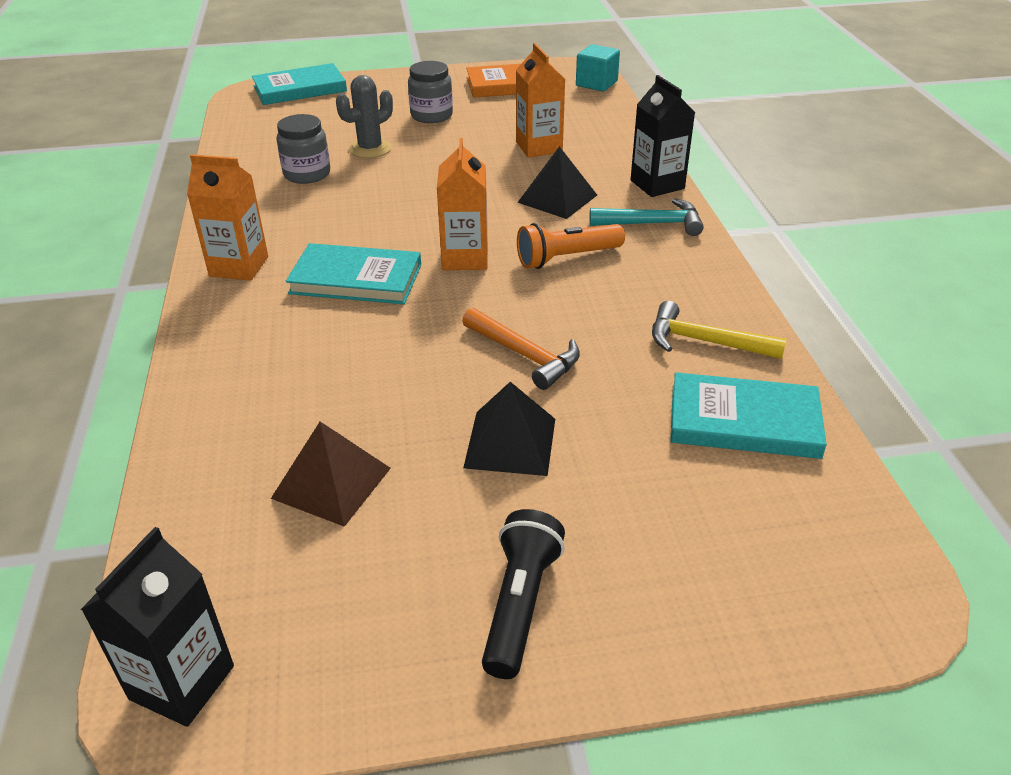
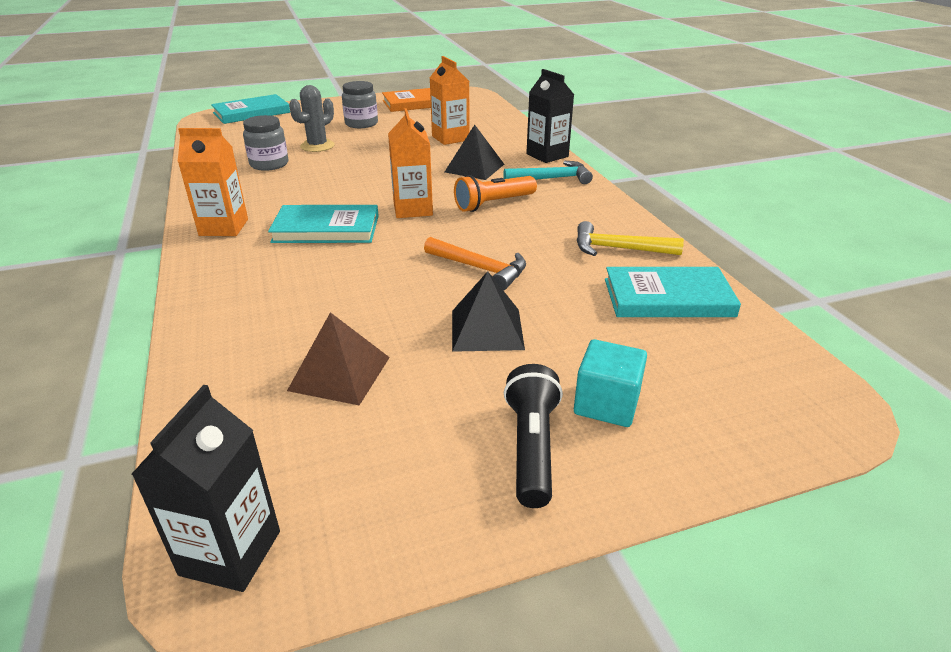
camera: 10 degrees left, 5 degrees down
turquoise cube [576,44,620,92] -> turquoise cube moved to [574,339,647,427]

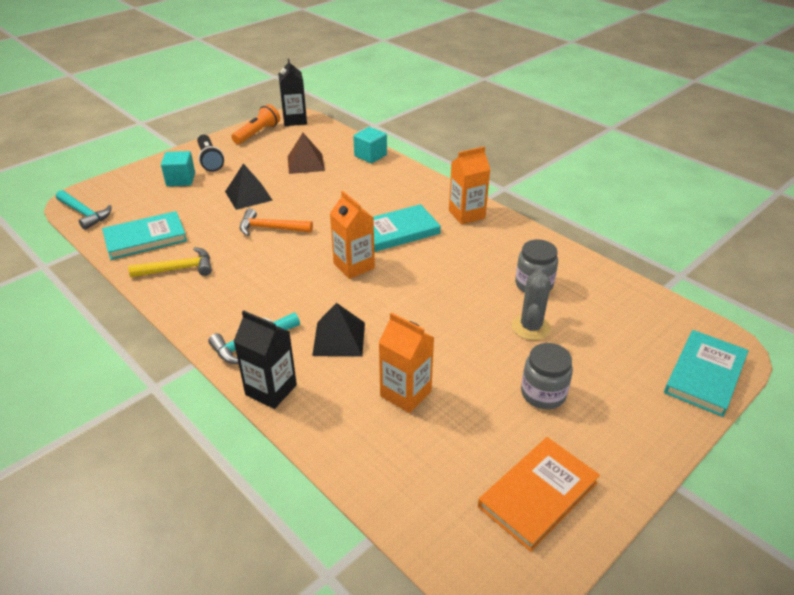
camera: 155 degrees right, 5 degrees up
orange flashlight [454,175,537,212] -> orange flashlight moved to [231,104,280,144]
none -> turquoise hammer [56,190,112,230]
none -> turquoise cube [353,127,387,163]

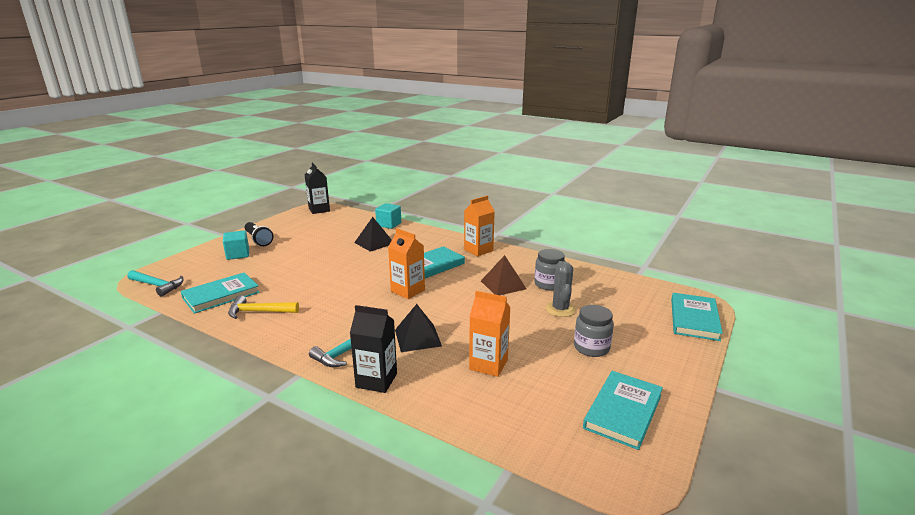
camera: 15 degrees left, 15 degrees down
yellow hammer [128,247,212,277] -> yellow hammer turned 150 degrees counterclockwise [228,295,299,319]
black pyramid [225,163,273,210] -> black pyramid moved to [354,217,392,252]
orange flashlight [231,104,280,144] -> none
orange hammer [240,208,313,236] -> none
brown pyramid [288,133,325,174] -> brown pyramid moved to [481,255,527,295]
orange book [478,437,600,552] -> turquoise book [583,371,663,450]

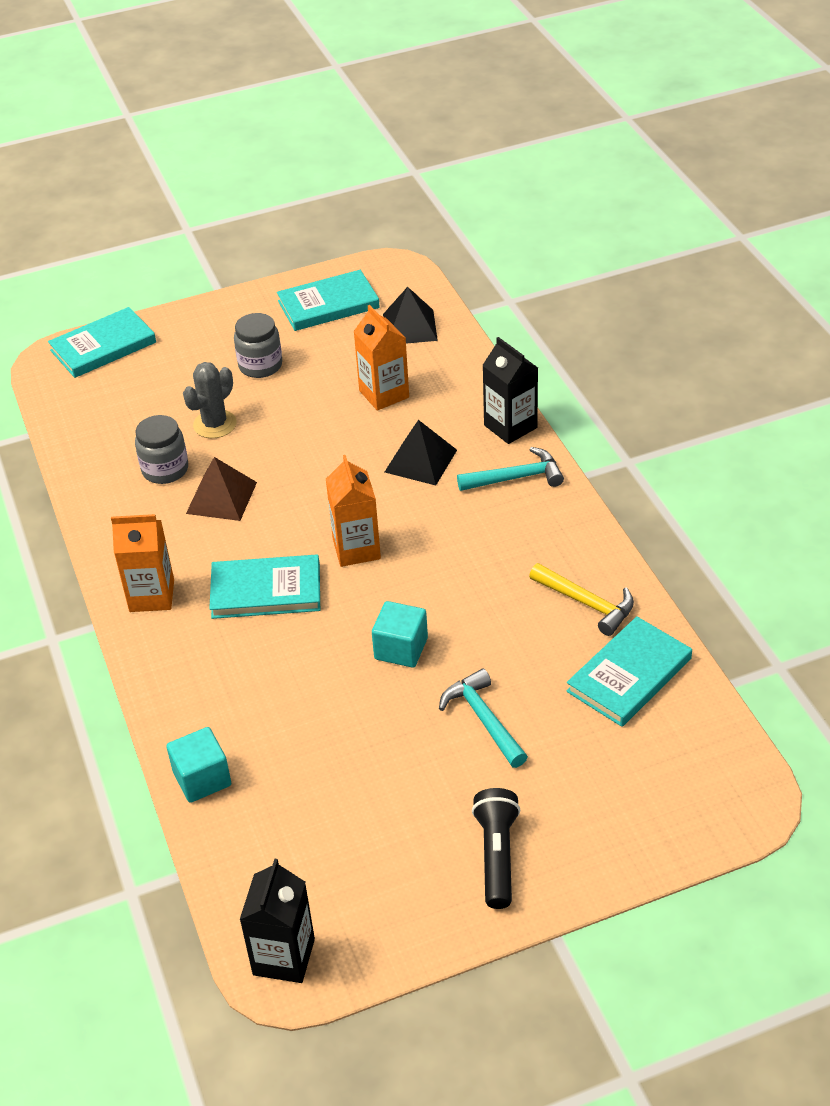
camera: 140 degrees left, 20 degrees up
turquoise hammer [127,270,184,296] -> turquoise hammer moved to [439,669,528,768]
turquoise book [181,272,260,314] -> turquoise book turned 45 degrees counterclockwise [566,616,692,727]
turquoise cube [223,230,249,260] -> turquoise cube moved to [372,601,428,668]
black pyramid [354,217,392,252] -> black pyramid moved to [383,287,438,344]

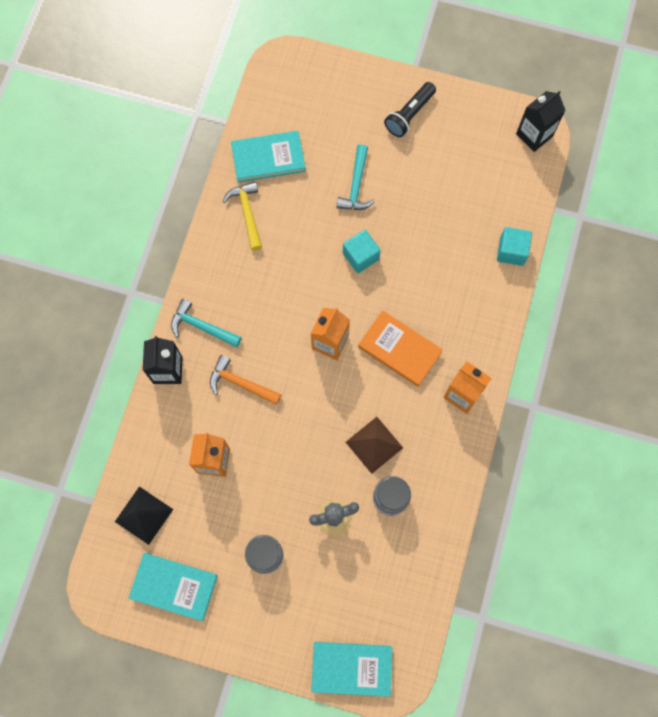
camera: 145 degrees left, 30 degrees up
turquoise book [209,555,320,619] -> orange book [358,310,443,387]
black pyramid [385,420,457,485] -> orange hammer [210,355,281,405]

